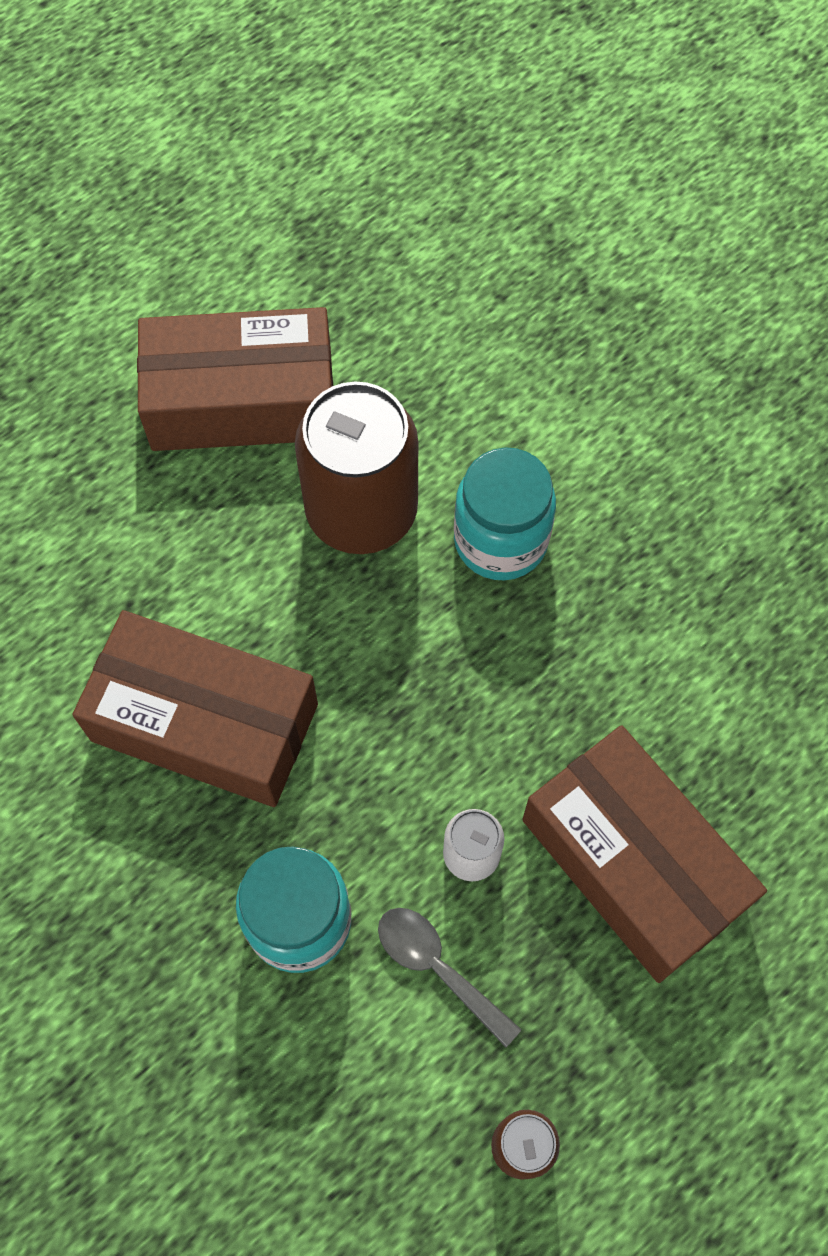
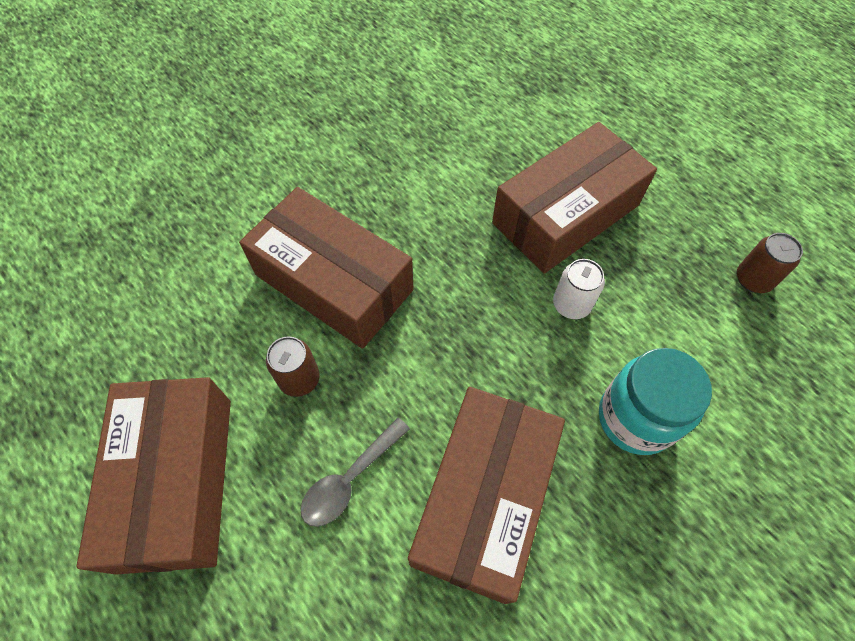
camera: 90 degrees left, 5 degrees down
brown can [295,382,418,554] -> brown can [266,336,320,397], size x0.46
grey spoon [378,908,522,1047] -> grey spoon moved to [301,418,410,527]
turquoise jar [454,447,556,580] -> brown box [239,187,413,349]

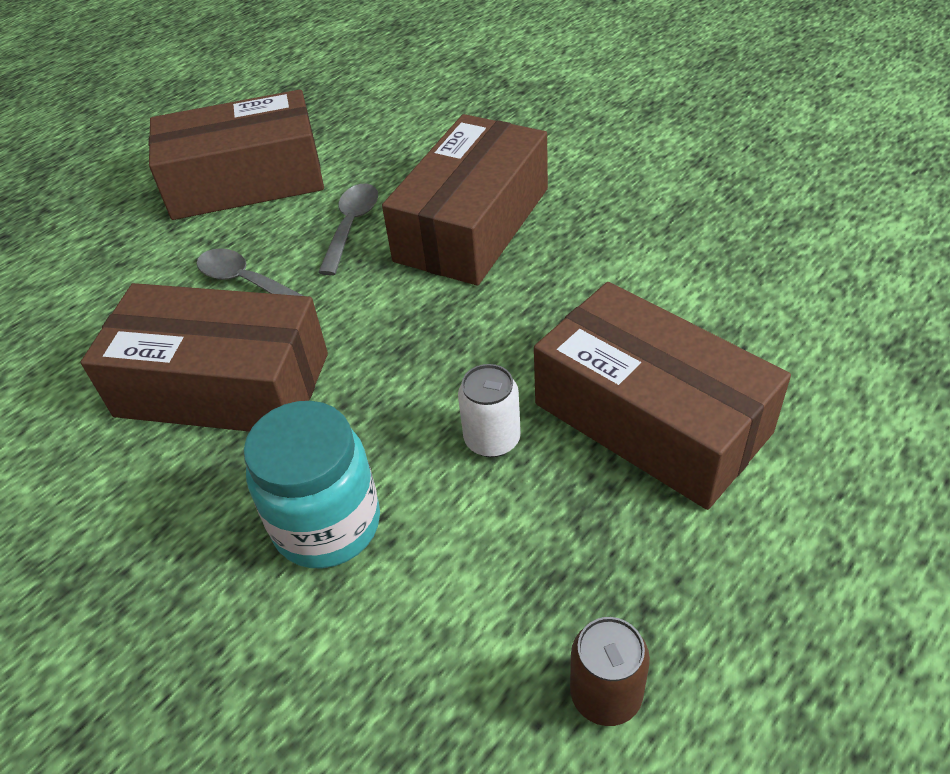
camera: 85 degrees right, 15 degrees down
brown can [266,336,320,397] -> grey spoon [318,183,378,275]

